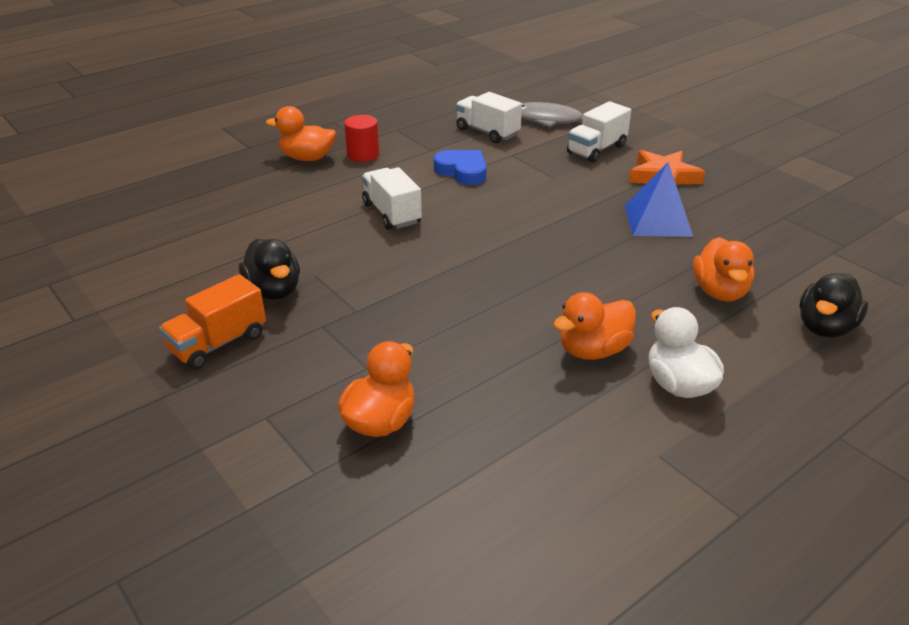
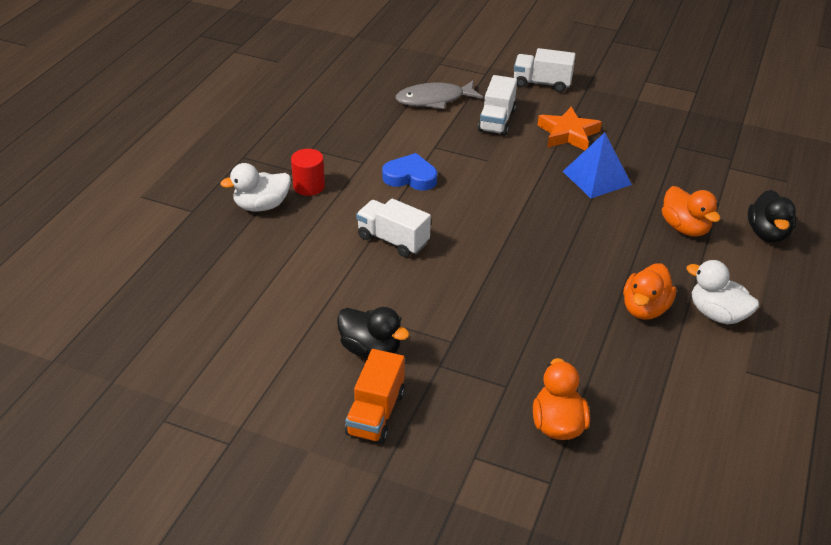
camera: 30 degrees left, 5 degrees up
orange duck [266,106,336,161] -> white duck [220,163,291,211]
white truck [456,92,522,143] -> white truck moved to [514,48,576,92]

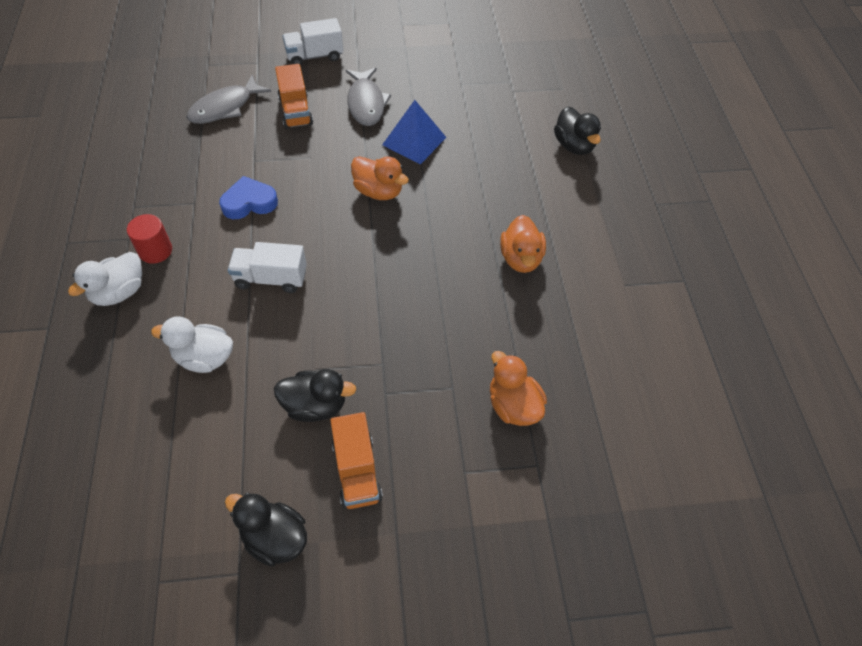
camera: 30 degrees left, 15 degrees up
white truck [478,75,517,136] -> orange truck [275,64,313,129]
orange star [538,107,602,150] -> grey fish [346,68,391,126]
orange duck [662,186,720,237] -> orange duck moved to [351,156,409,200]
white duck [686,260,759,324] -> white duck moved to [151,316,233,373]
none -> black duck [225,493,307,567]

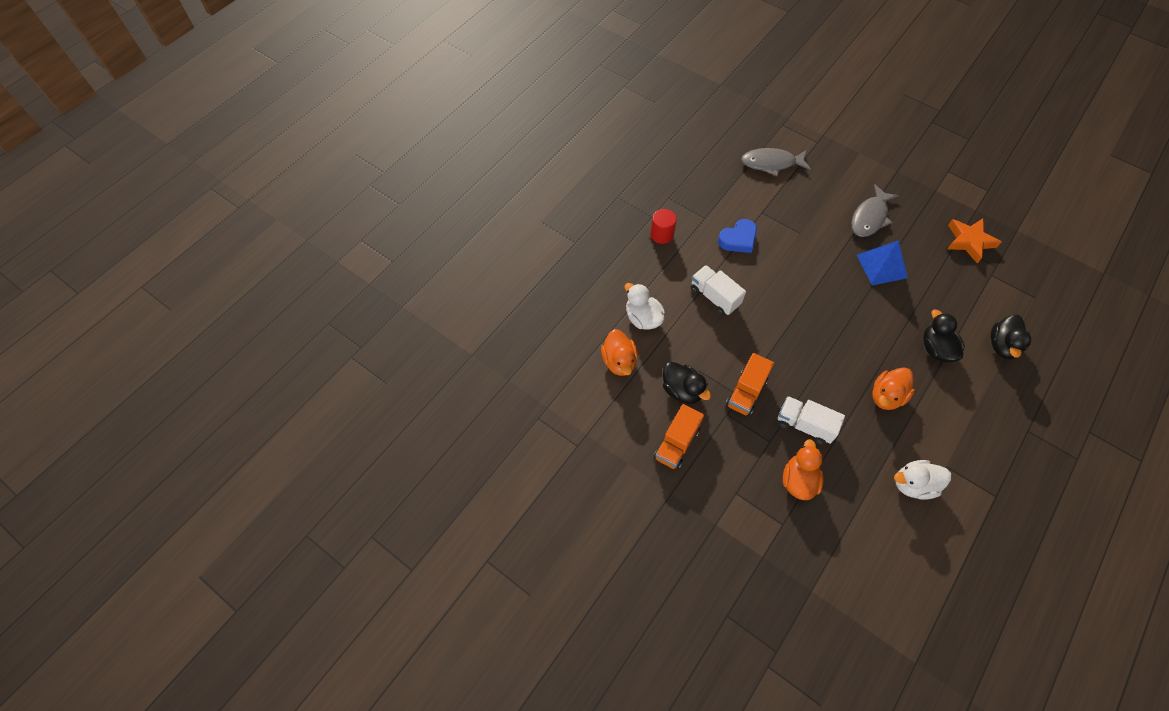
camera: 45 degrees right, 5 degrees up
white duck [68,252,142,306] -> white duck moved to [894,460,951,500]
blue heart [219,176,278,219] -> blue heart turned 120 degrees clockwise [718,219,757,253]
black duck [225,493,307,567] -> black duck moved to [923,310,965,362]
orange truck [275,64,313,129] -> orange truck moved to [726,353,774,416]
white truck [283,18,343,66] -> white truck moved to [778,396,845,445]
orange duck [351,156,409,200] -> orange duck moved to [601,329,638,376]
none -> orange star [947,219,1001,263]

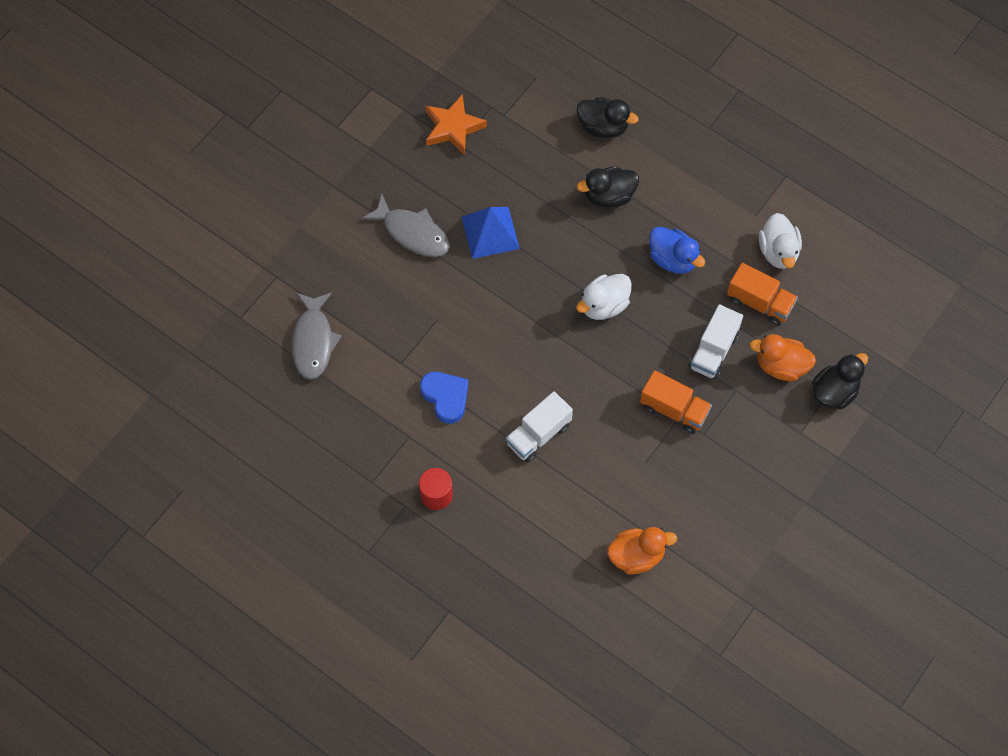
camera: 90 degrees left, 5 degrees up
white duck [625,283,665,330] -> white duck moved to [576,274,632,320]
orange truck [654,404,704,470] -> orange truck moved to [727,263,798,326]
black duck [663,362,711,404] -> black duck moved to [812,353,868,409]
orange duck [872,367,915,410] -> blue duck [649,227,705,274]

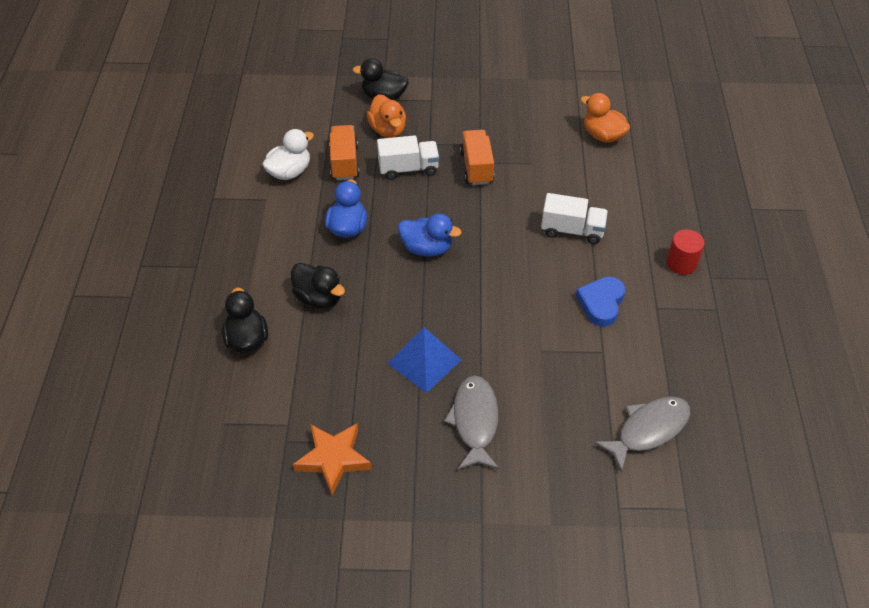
camera: 125 degrees left, 15 degrees down
white duck [576,274,632,320] -> blue duck [398,213,462,257]

